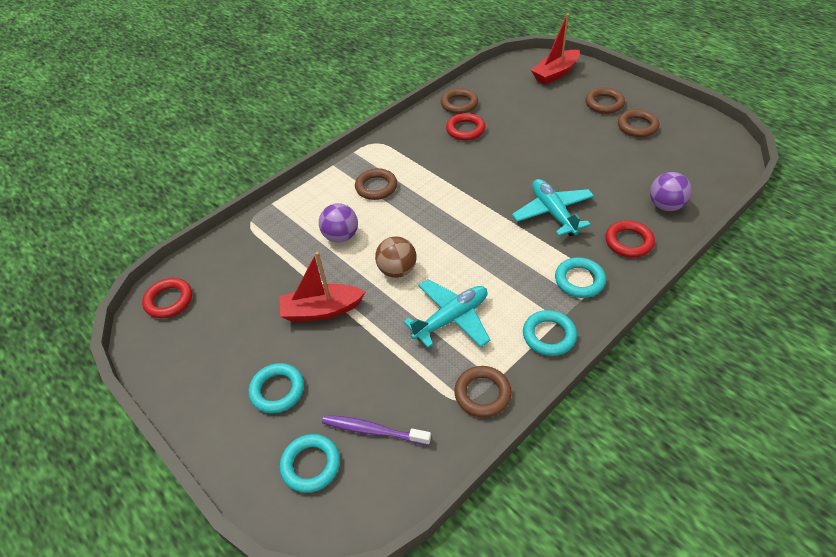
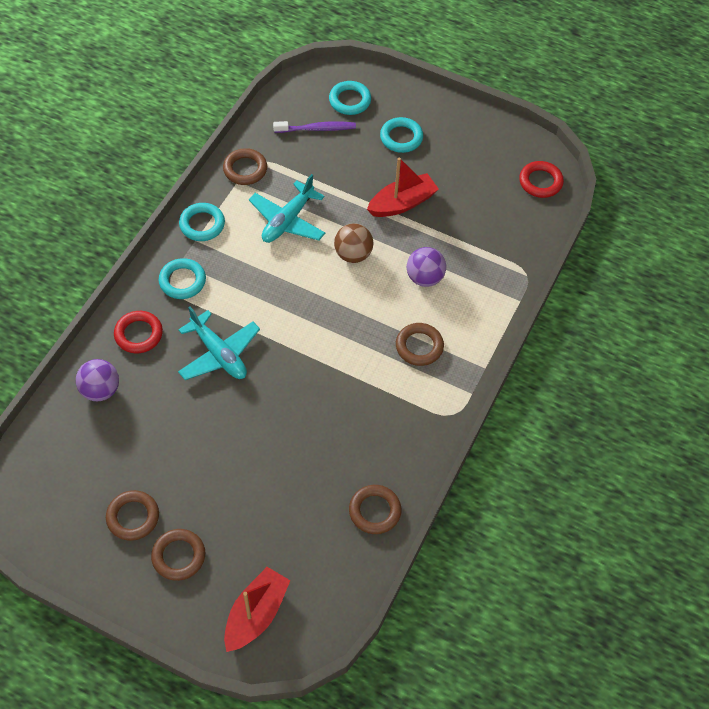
camera: 155 degrees right, 10 degrees up
red ring [446,113,486,141] -> none

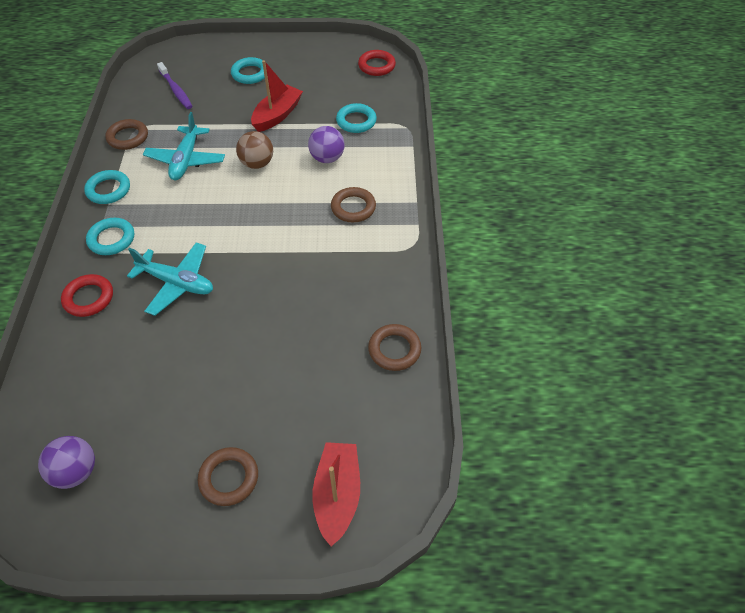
camera: 25 degrees left, 5 degrees down
purple ball [76,359,119,401] -> purple ball moved to [38,436,95,489]
brown ring [106,490,159,541] -> none
purple toothbrush [273,121,356,133] -> purple toothbrush turned 90 degrees clockwise [157,62,192,109]
turquoise ring [329,81,371,115] -> turquoise ring moved to [336,103,377,133]

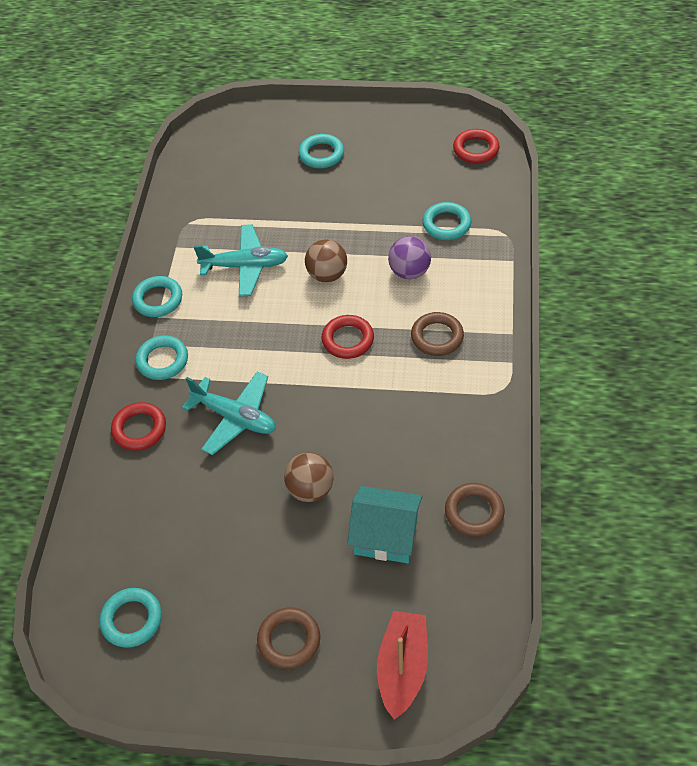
camera: 10 degrees right, 0 degrees up
purple ball [38,436,95,489] -> turquoise ring [100,588,162,648]
brown ring [105,119,148,150] -> none
turquoise plane [143,112,225,180] -> turquoise plane turned 105 degrees counterclockwise [194,224,288,297]
purple toothbrush [157,62,192,109] -> none
red boat [251,60,303,132] -> none
none -> brown ball [284,453,334,502]
none -> red ring [321,315,374,359]
none -> turquoise house [347,486,422,563]

